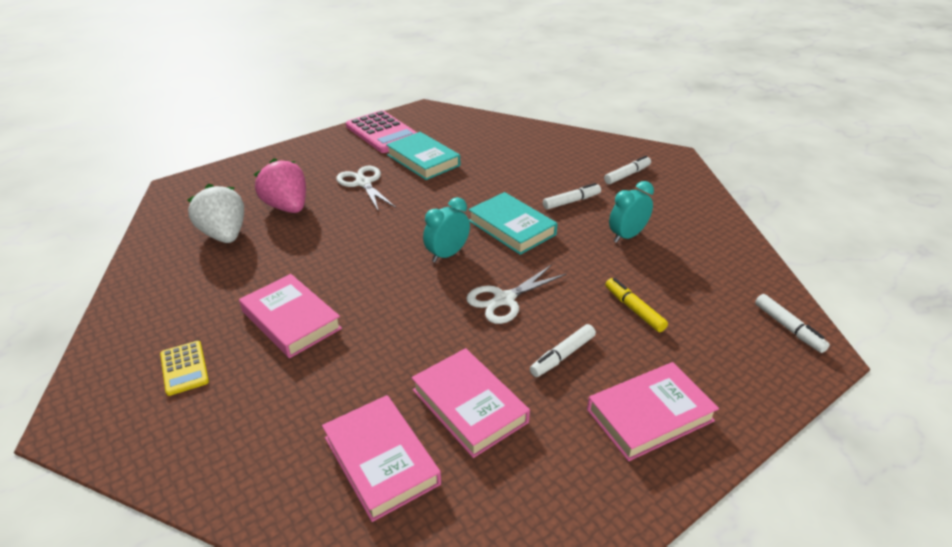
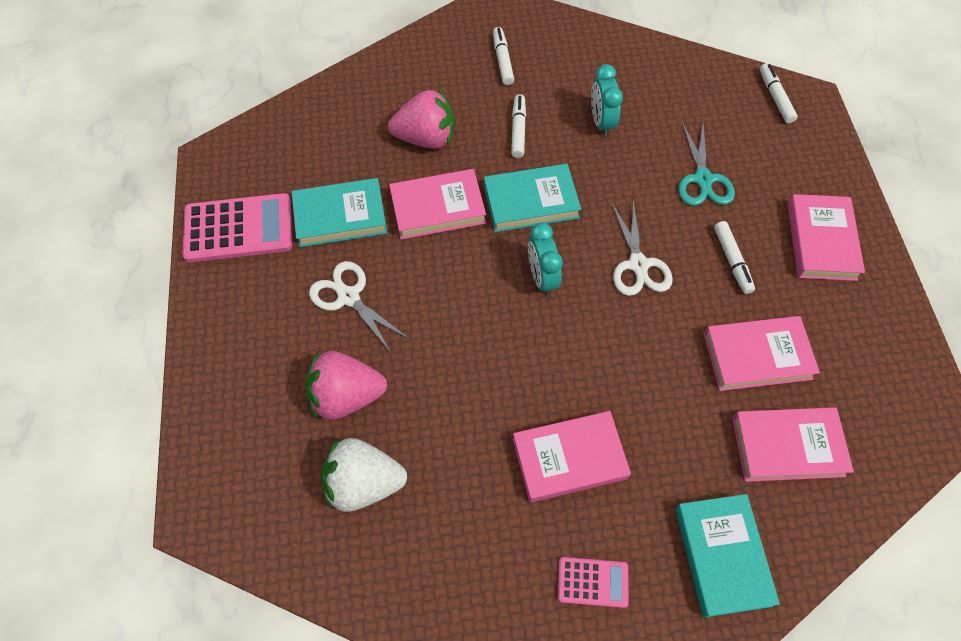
camera: 60 degrees left, 25 degrees up
yellow calculator [160,341,209,396] -> pink calculator [558,557,628,608]
white scissors [336,166,396,212] -> white scissors turned 45 degrees clockwise [309,261,409,354]
yellow marker [605,278,668,332] -> turquoise scissors [678,122,735,206]
white marker [755,294,830,353] -> white marker turned 105 degrees counterclockwise [760,63,798,123]
none -> pink strawberry [388,89,455,149]
none -> pink book [389,169,486,240]
none -> turquoise book [675,494,780,618]

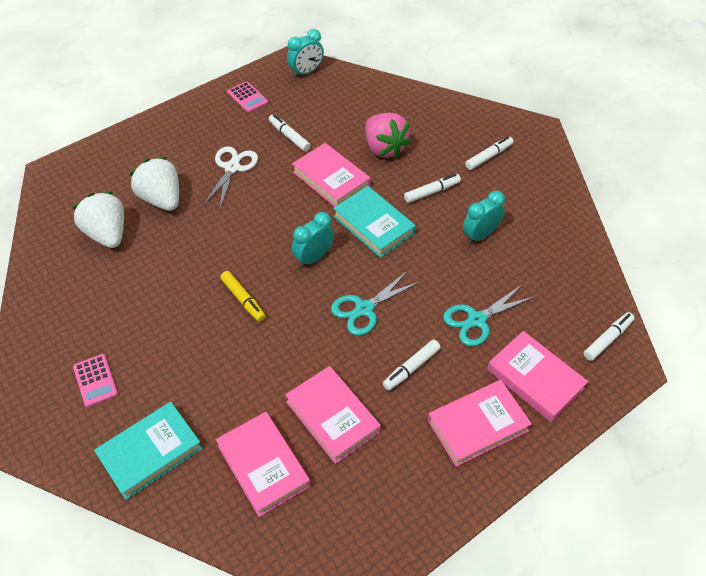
camera: 60 degrees right, 10 degrees down
pink calculator [182,193,292,262] -> pink calculator [227,81,268,113], size x0.53
turquoise book [292,178,387,247] -> white marker [269,114,311,152]
pink strawberry [305,351,387,420] -> white strawberry [129,157,179,211]
pink book [513,411,631,503] -> pink book moved to [487,331,588,422]
white scissors [612,200,673,296] -> turquoise scissors [331,271,421,336]
none -> yellow marker [220,271,266,322]
none -> turquoise clock [287,29,324,78]

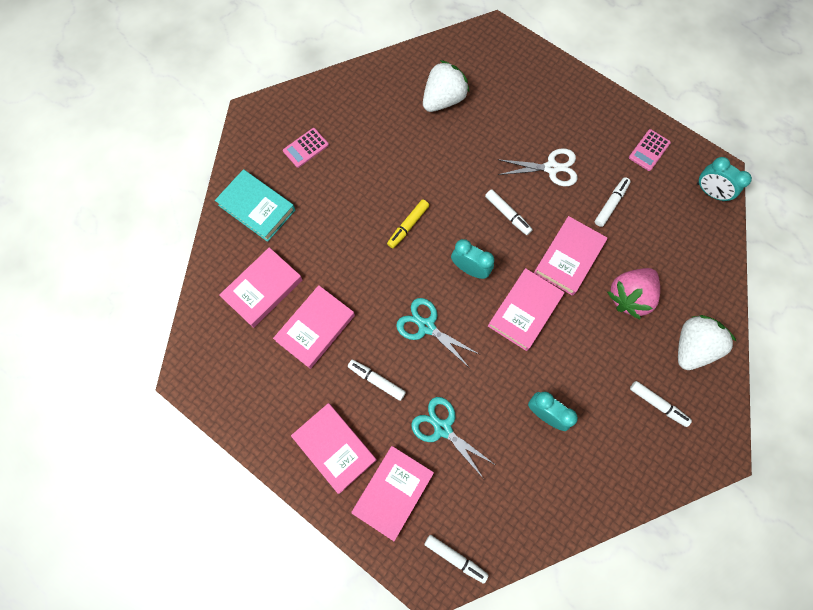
camera: 75 degrees right, 20 degrees up
white strawberry [129,157,179,211] -> white strawberry moved to [678,315,737,370]
turquoise book [333,186,416,258] -> pink book [488,268,564,351]
white marker [404,174,461,203] -> white marker moved to [485,189,533,235]

